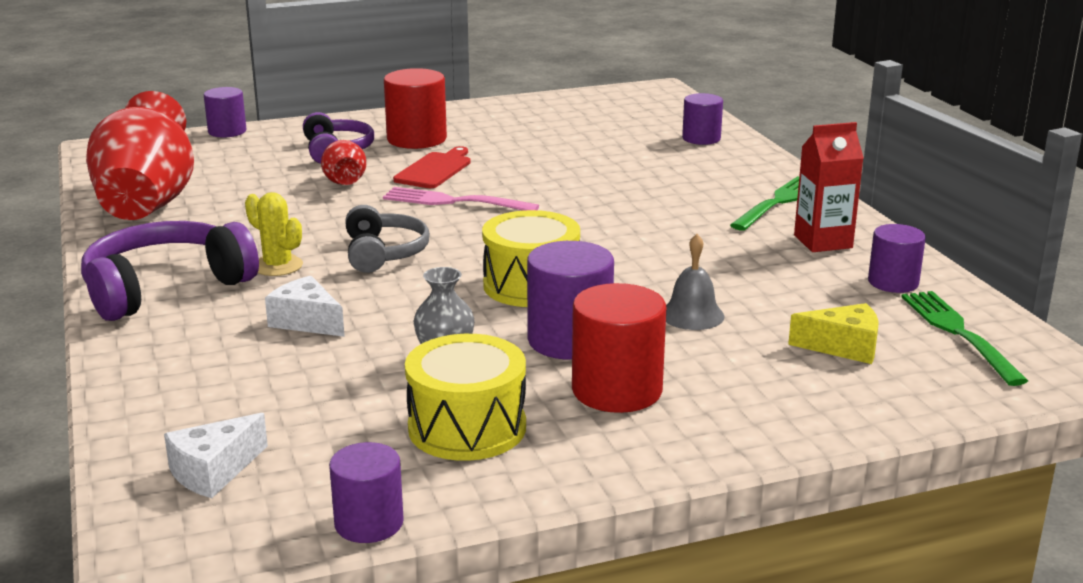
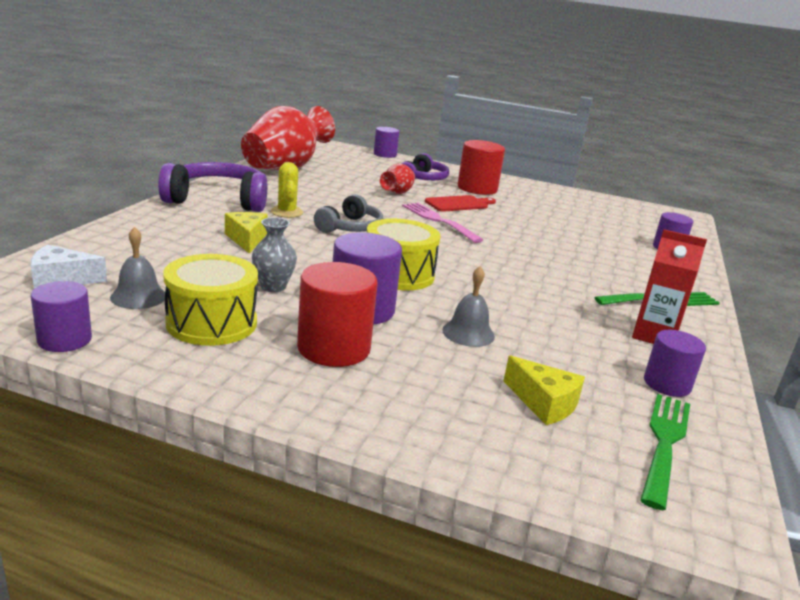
camera: 35 degrees right, 0 degrees up
white cheese [265,276,345,337] -> yellow cheese [225,212,268,254]
none -> grey bell [110,227,165,309]

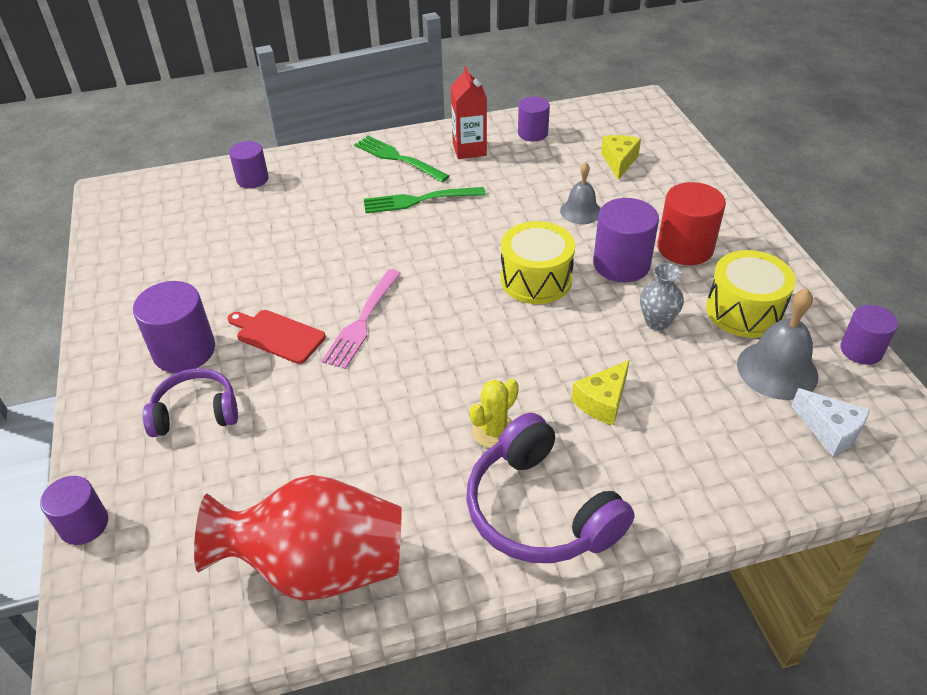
camera: 120 degrees left, 20 degrees up
grey bell [110,227,165,309] -> grey bell [737,289,818,400], size x1.55
grey headphones [314,194,383,233] -> none
red vase [380,164,415,194] -> none
red cylinder [458,140,505,195] -> purple cylinder [133,281,215,373]
green fork [640,394,690,510] -> green fork moved to [364,187,486,213]

